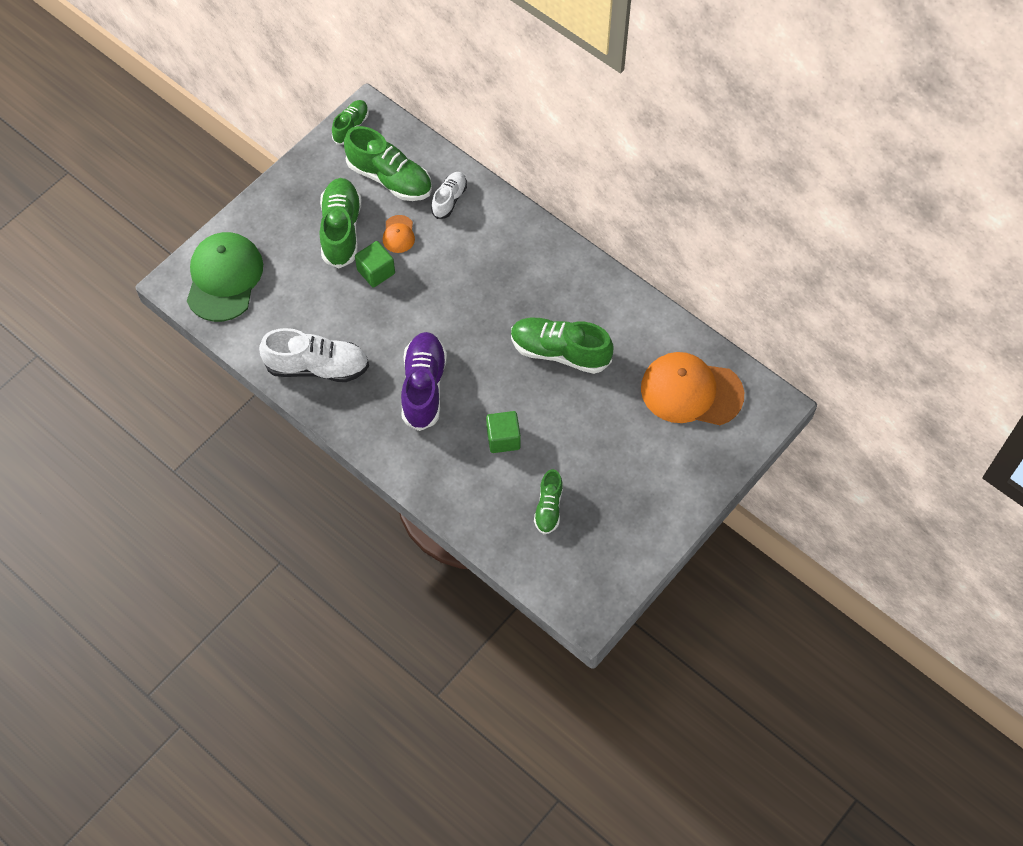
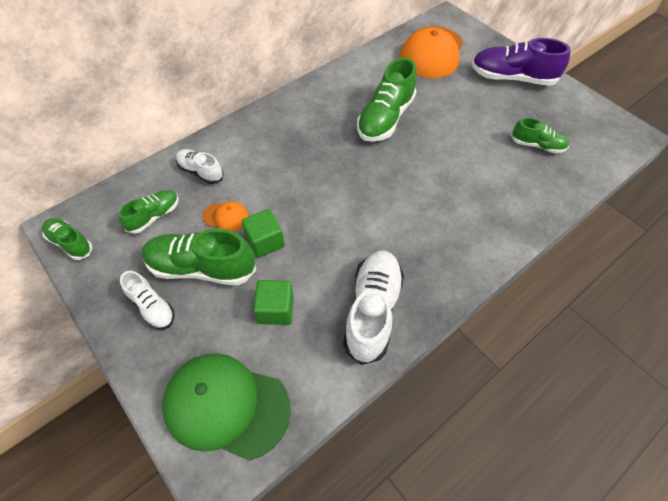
camera: 80 degrees left, 5 degrees down
green shoe [344,126,432,201] -> green shoe [119,190,179,234], size x0.57
purple shoe [401,332,447,431] -> purple shoe moved to [472,38,571,86]
green cube [486,411,521,453] -> green cube moved to [253,280,294,325]
none -> white shoe [120,271,175,330]

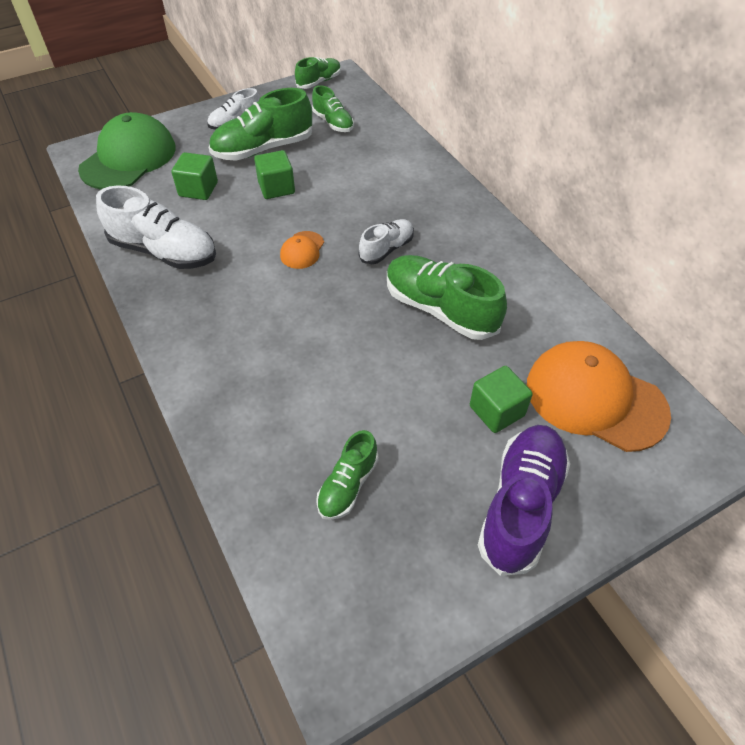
camera: 100 degrees right, 5 degrees down
green shoe [142,229,256,285] -> green shoe turned 135 degrees counterclockwise [209,88,312,161]
white shoe [176,149,224,184] -> white shoe moved to [359,219,414,264]
orange cap [202,201,249,232] -> orange cap moved to [280,231,324,269]
none -> green cube [470,366,533,433]

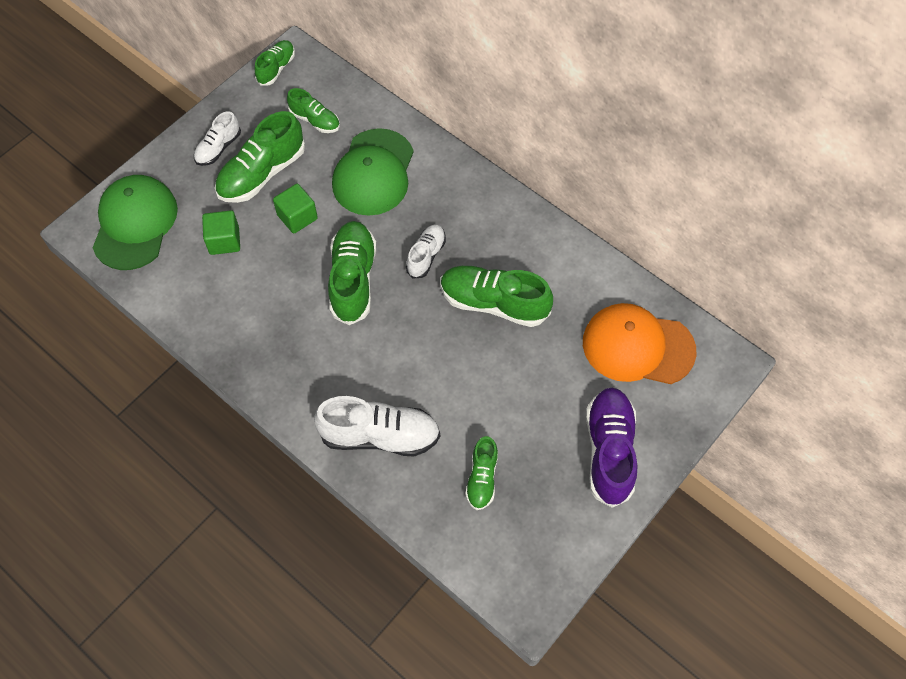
camera: 20 degrees left, 10 degrees up
white shoe [96,185,216,269] -> white shoe moved to [314,396,440,457]
orange cap [280,231,324,269] -> green shoe [328,221,377,325]
green cube [470,366,533,433] -> none
none -> green cap [332,128,414,216]

